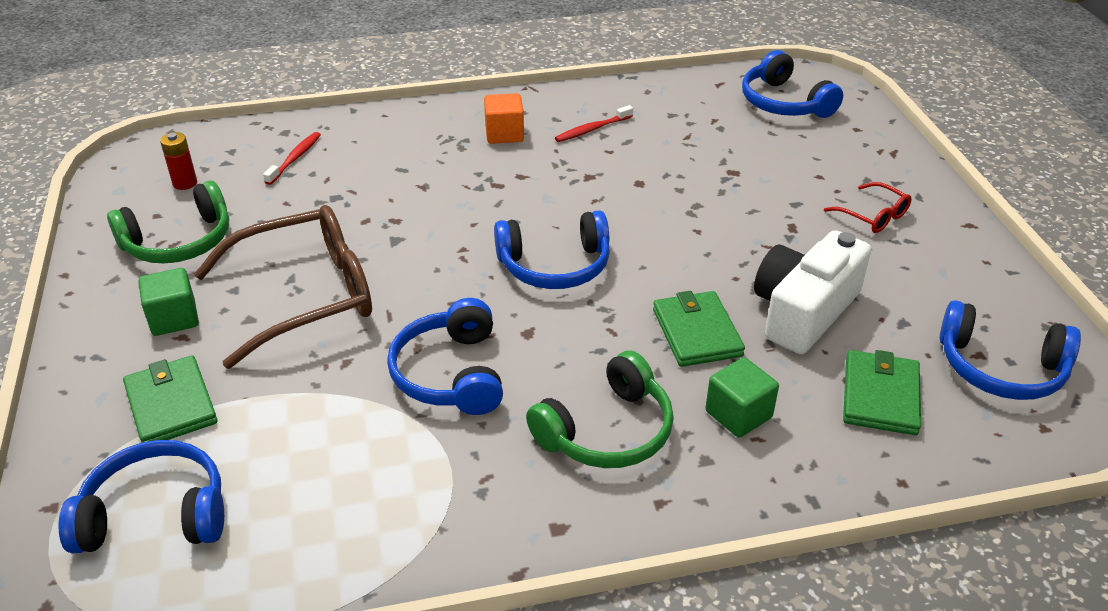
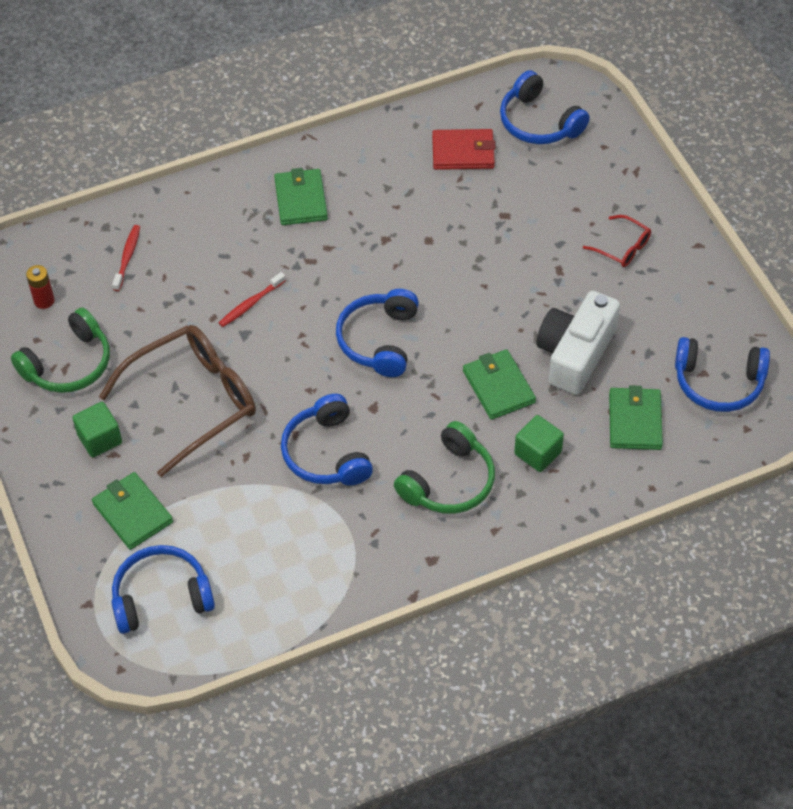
camera: 10 degrees left, 15 degrees up
orange cube [484,93,524,144] -> green wallet [274,168,328,225]
blue headphones [494,210,610,289] -> blue headphones turned 120 degrees clockwise [336,289,419,377]
red toothbrush [555,105,633,142] -> red toothbrush moved to [219,272,286,327]
none -> red wallet [432,129,496,170]

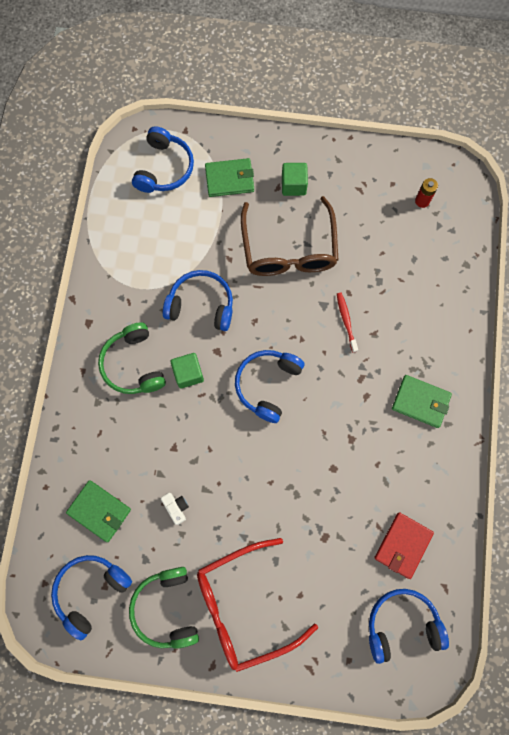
camera: 120 degrees right, 20 degrees up
green headphones [11,308,110,393] -> green headphones moved to [129,567,199,649]
red toothbrush [112,225,140,291] -> none
blue headphones [336,289,419,377] -> blue headphones turned 105 degrees counterclockwise [235,350,305,423]
green wallet [463,349,536,420] -> none
green cube [514,415,564,472] -> green cube moved to [171,353,204,389]
white camera [536,291,620,395] -> white camera [161,493,189,525], size x0.41
red glasses [583,215,651,267] -> red glasses [197,538,318,672], size x2.22

